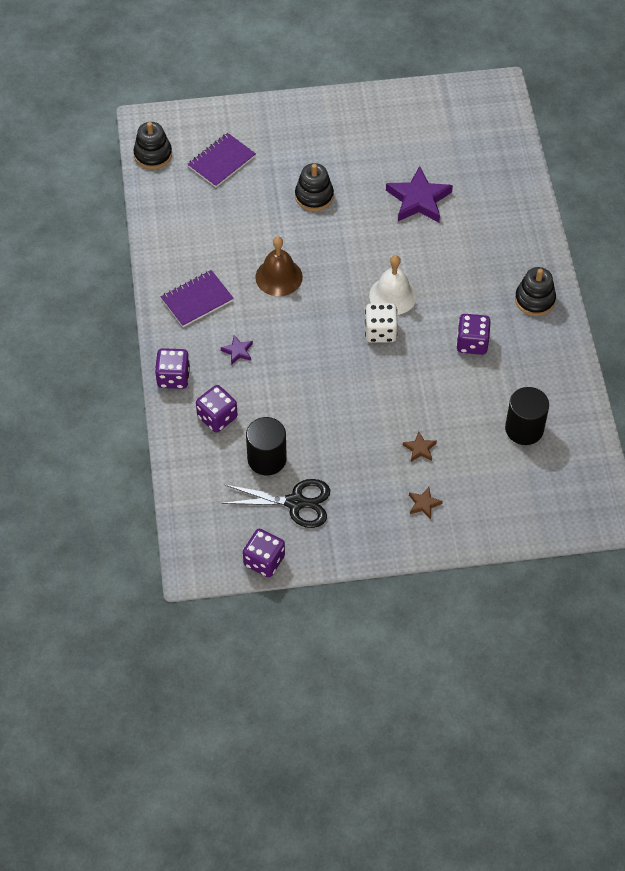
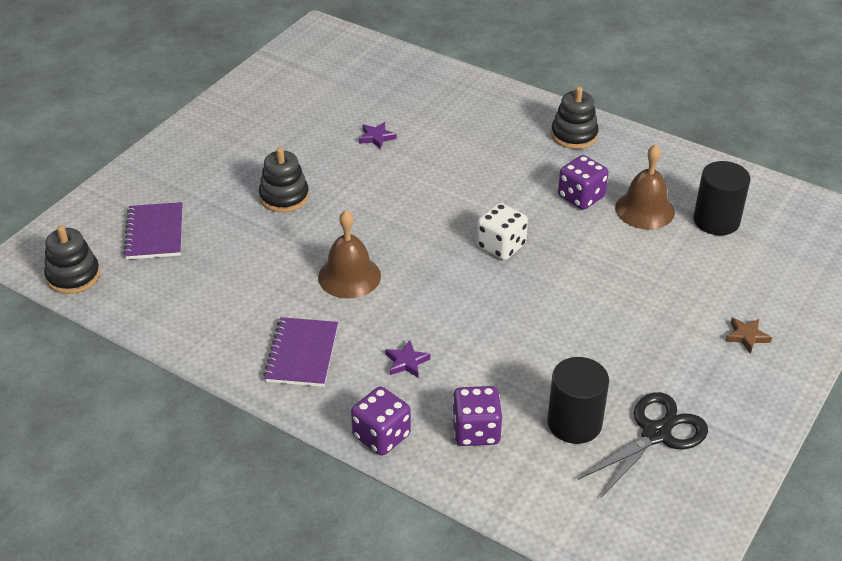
camera: 50 degrees left, 15 degrees down
purple dice [243,529,285,577] -> none
white bell [369,255,417,315] -> none
purple star [386,166,453,222] -> purple star [359,122,396,149], size x0.47
brown star [403,431,437,462] -> none
none -> brown bell [615,144,675,229]

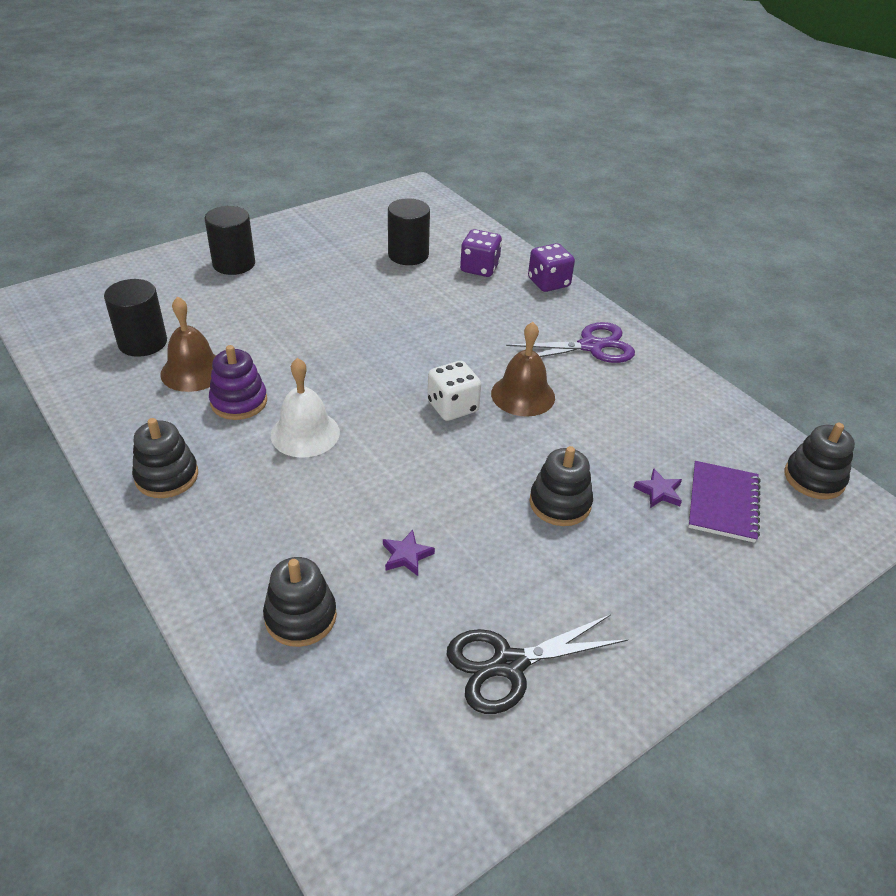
camera: 160 degrees left, 0 degrees up
purple notebook [263,317,338,387] -> purple scissors [506,322,635,363]
purple star [385,341,431,377] -> purple star moved to [633,468,682,508]
white dice [477,203,528,260] -> white dice moved to [427,361,481,421]
purple dice [558,155,609,210] -> purple stacking toy [209,345,267,420]
black scissors [578,392,708,499] -> black scissors moved to [446,614,628,714]
brown star [726,318,772,354] -> black cylinder [204,206,255,275]
none -> black stacking toy [263,557,337,647]
none -> white bell [271,358,340,458]

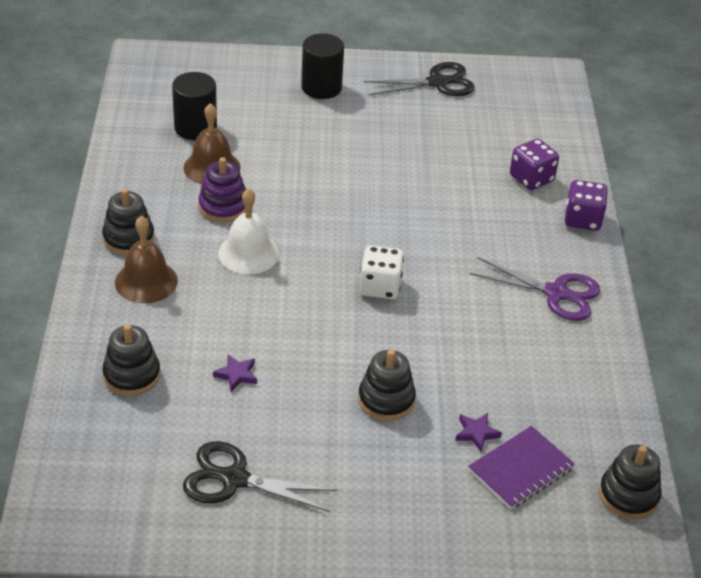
camera: 35 degrees right, 0 degrees up
black cylinder [388,198,430,265] -> none
brown bell [491,322,555,417] -> brown bell moved to [115,216,178,303]
none -> black scissors [364,62,475,96]

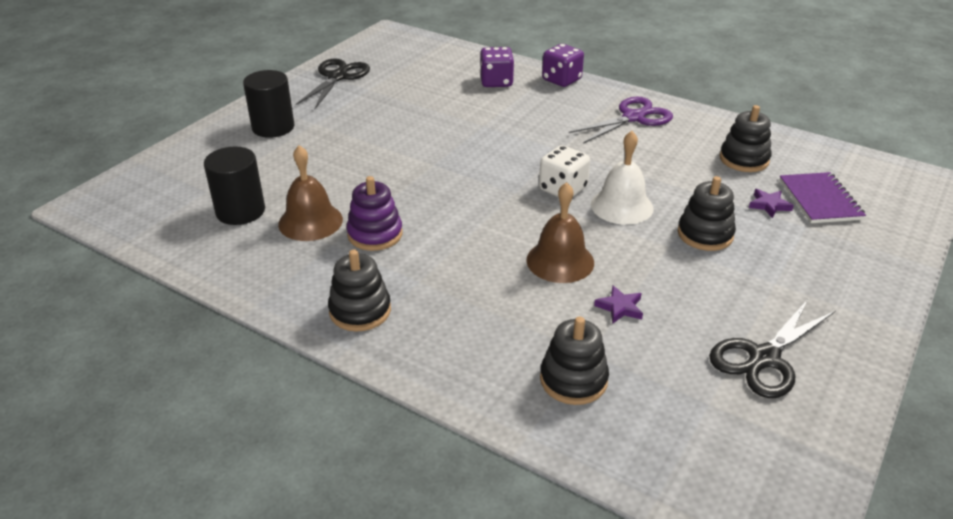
camera: 55 degrees left, 5 degrees down
brown bell [115,216,178,303] -> brown bell moved to [526,182,594,283]
white bell [218,188,279,274] -> white bell moved to [591,131,653,225]
black stacking toy [599,445,662,519] -> black stacking toy moved to [720,105,772,172]

